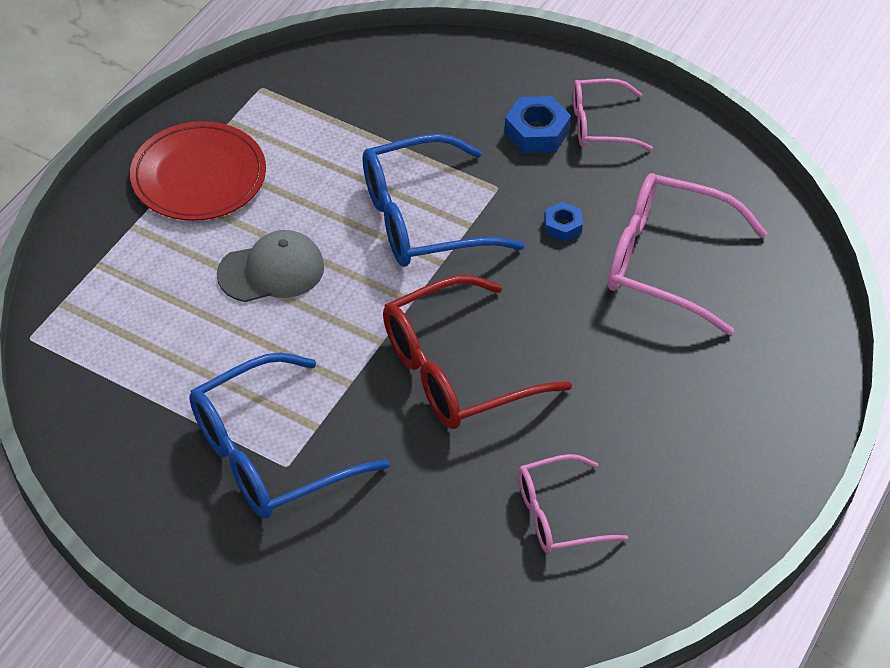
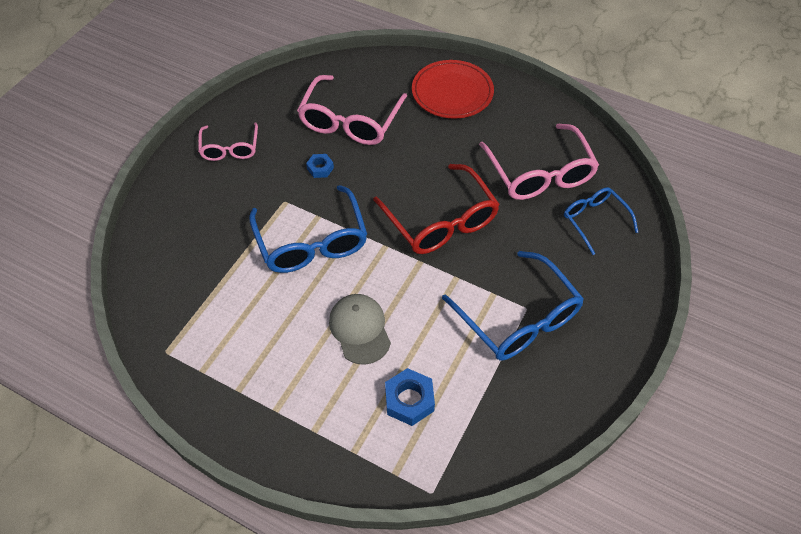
camera: 90 degrees left, 5 degrees up
red plate [130,121,266,221] -> red plate moved to [412,60,494,118]
blue nut [504,96,571,153] -> blue nut moved to [385,368,435,426]
pink glasses [518,454,628,554] -> pink glasses [479,124,599,200], size x1.68
none -> blue glasses [564,187,638,255]

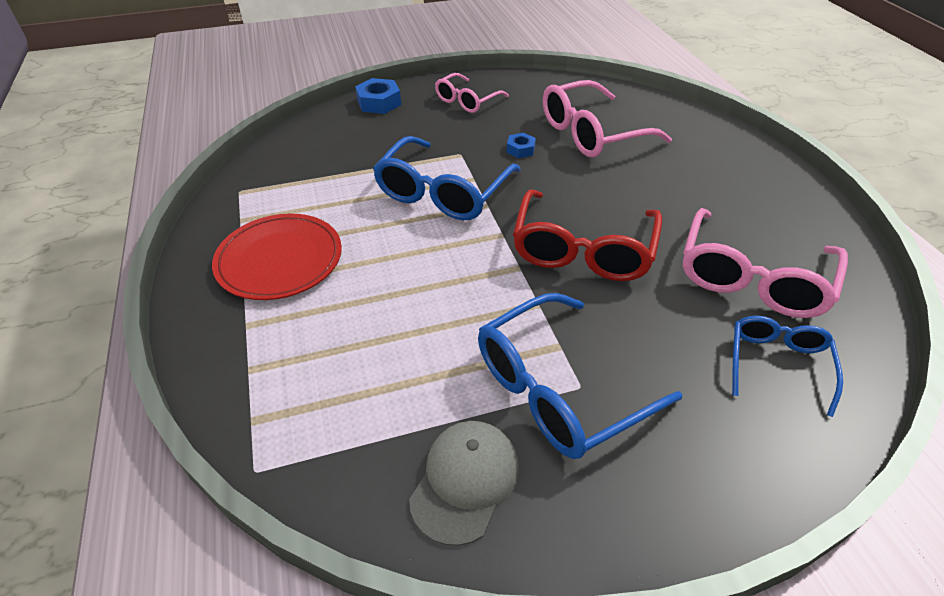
camera: 45 degrees right, 10 degrees down
grey cap [329,294,391,365] -> grey cap moved to [409,421,519,546]
blue nut [385,368,435,426] -> blue nut moved to [355,78,401,114]
red plate [412,60,494,118] -> red plate moved to [212,214,342,300]
blue glasses [442,251,584,361] -> blue glasses turned 45 degrees clockwise [478,293,682,459]

